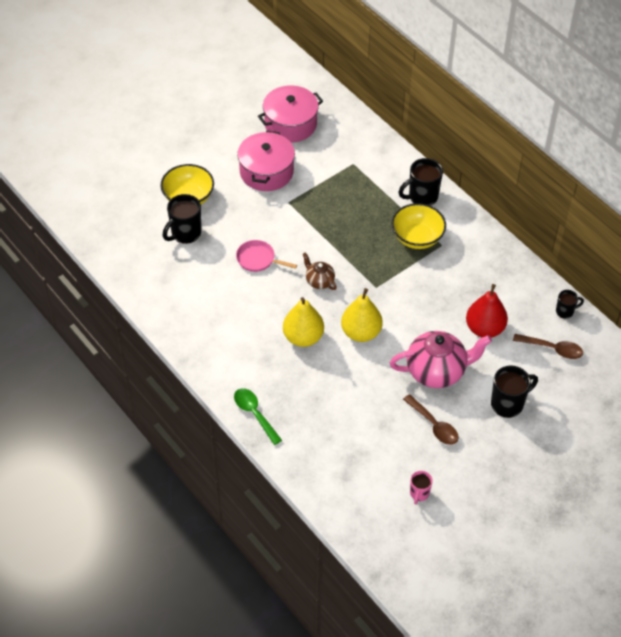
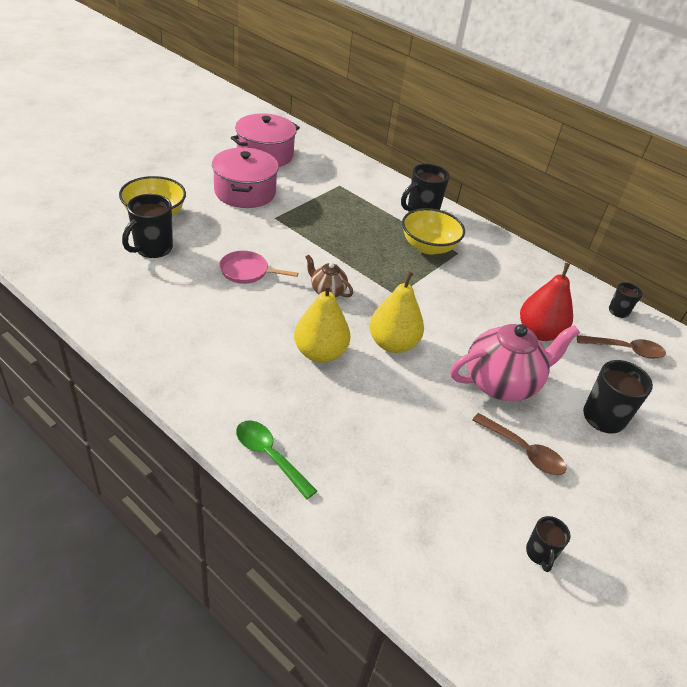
camera: 15 degrees left, 10 degrees down
pink mug [410,471,433,504] -> black mug [526,516,570,572]

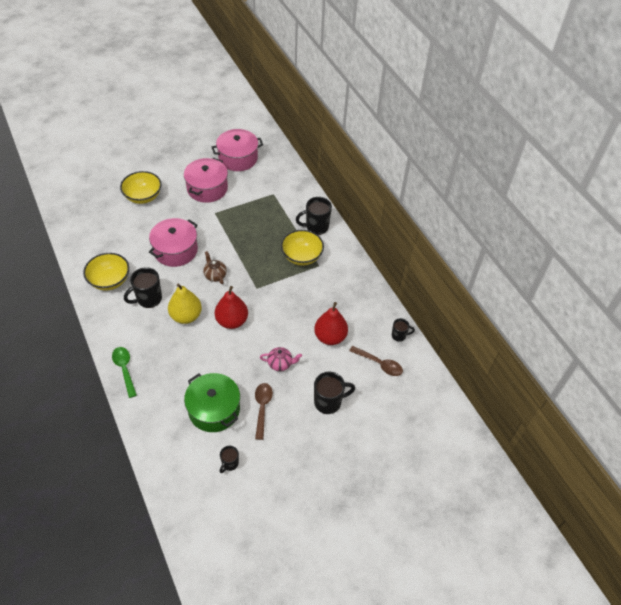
camera: 25 degrees right, 10 degrees up
black mug [122,194,173,258] -> black mug moved to [124,267,162,308]
pink pan [219,250,298,284] -> pink pot [149,218,198,267]
yellow pear [369,271,424,353] -> red pear [215,286,248,329]
pink teapot [450,324,580,401] -> pink teapot [260,347,302,371], size x0.51
brown spoon [472,413,567,475] -> brown spoon turned 150 degrees counterclockwise [255,383,273,440]
none -> yellow bowl [83,253,129,291]
none -> green pot [184,373,240,432]

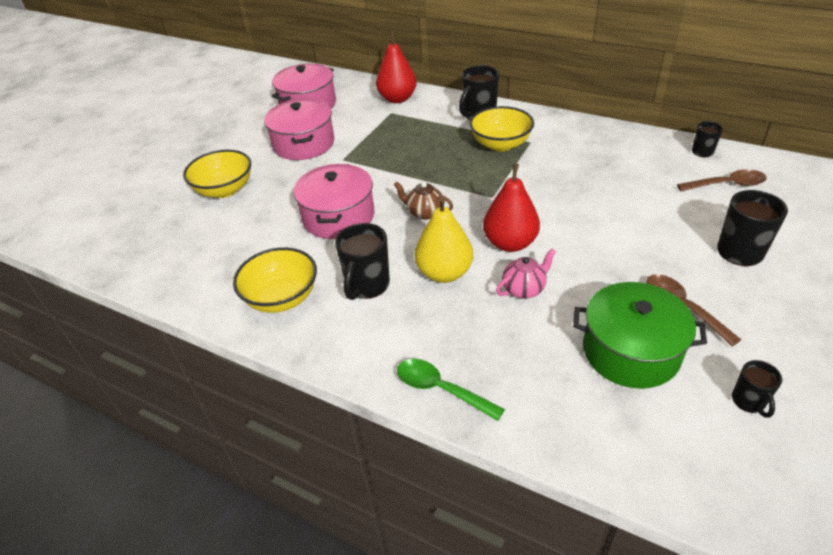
camera: 30 degrees left, 10 degrees down
pink teapot [260,347,302,371] -> pink teapot moved to [496,249,556,299]
red pear [314,302,348,345] -> red pear moved to [376,32,416,103]

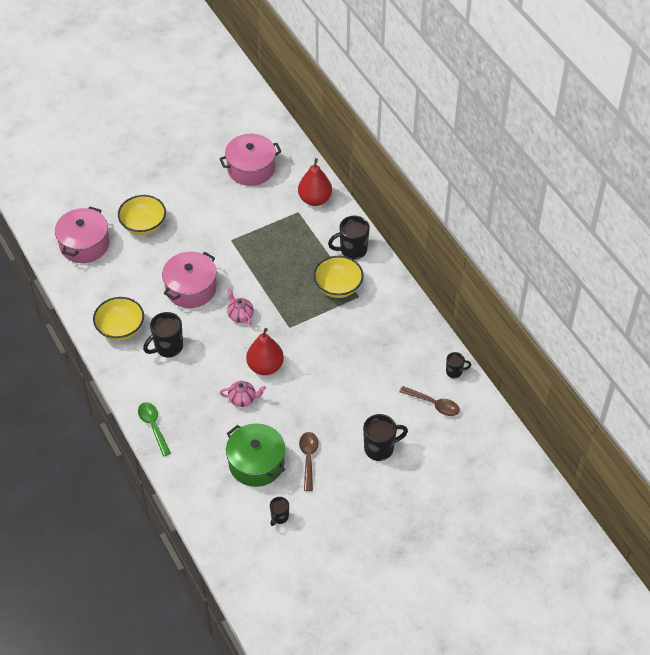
camera: 30 degrees right, 10 degrees up
pink pot [264,99,334,160] -> pink pot moved to [55,207,110,263]
brown teapot [394,181,453,220] -> pink teapot [227,288,254,325]
yellow pear [415,197,473,283] -> none

